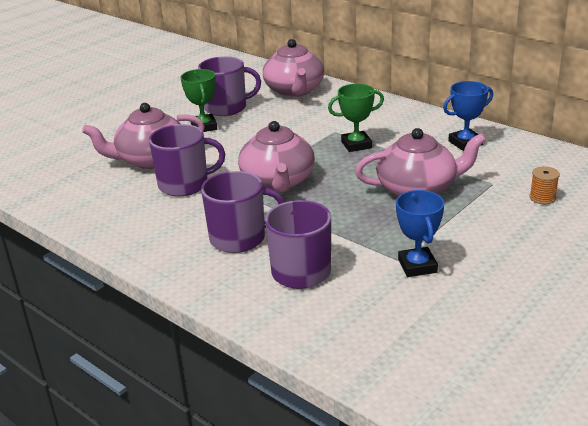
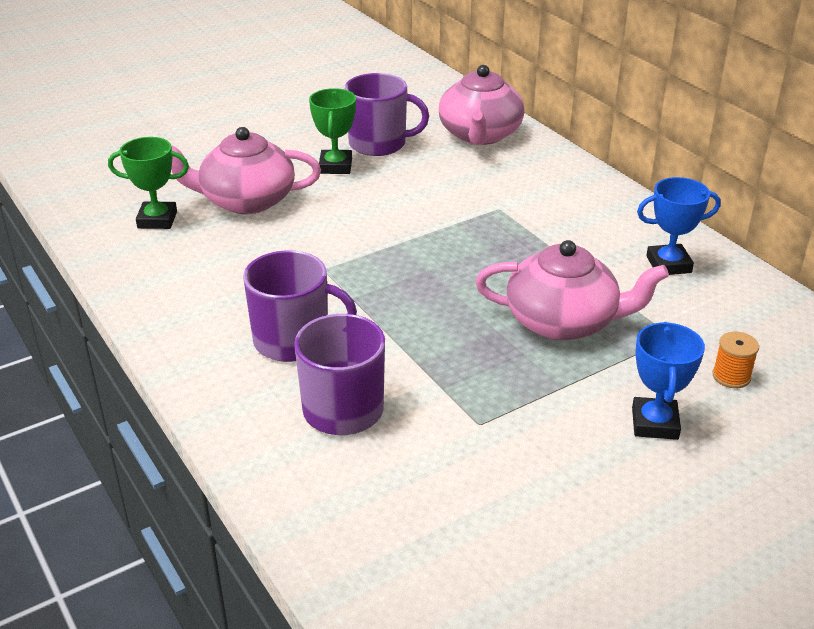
camera: 15 degrees right, 5 degrees up
purple mug [149,124,225,196] -> none
pink teapot [238,121,315,192] -> none
green trophy [328,84,384,152] -> green trophy moved to [108,137,189,229]
blue trophy [396,190,444,277] -> blue trophy moved to [632,322,705,440]

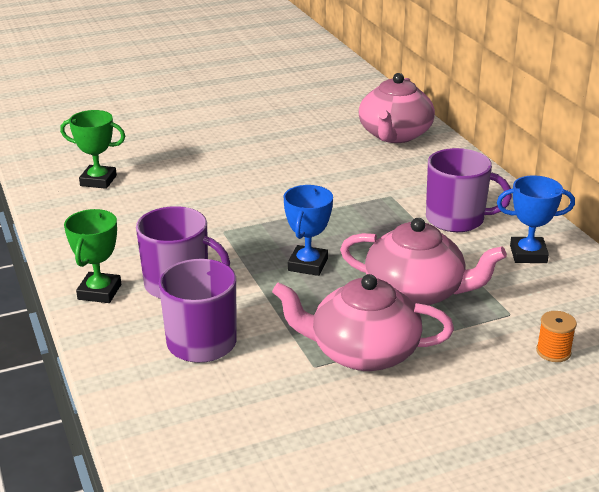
camera: 10 degrees right, 5 degrees down
pink teapot [171,127,321,214] -> pink teapot moved to [272,274,454,371]
green trophy [309,88,356,174] -> green trophy moved to [64,209,121,303]
purple mug [345,73,429,156] -> purple mug moved to [426,148,512,232]
blue trophy [632,322,705,440] -> blue trophy moved to [284,185,333,276]

